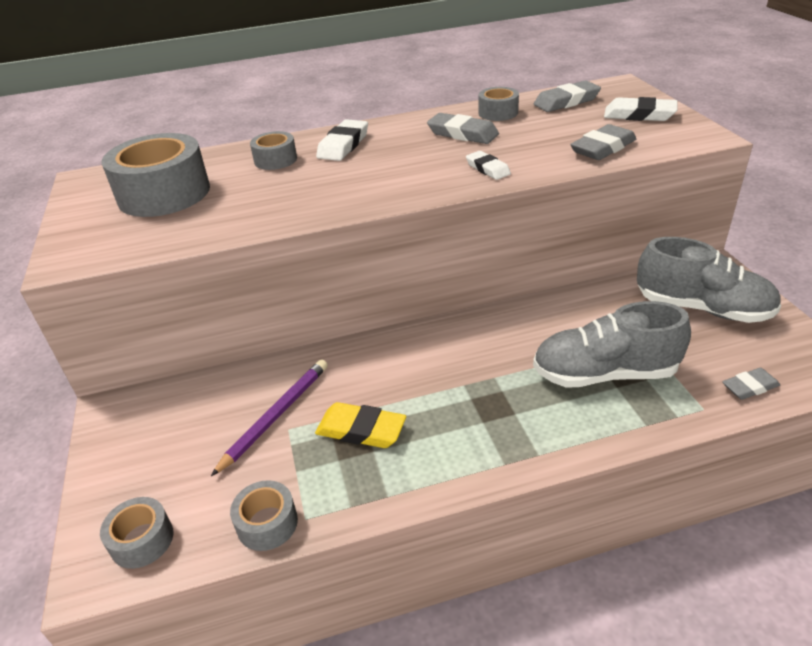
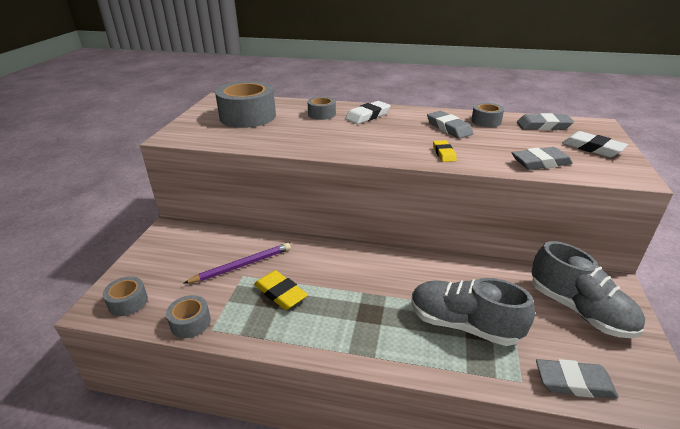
camera: 25 degrees right, 5 degrees down
white eraser [466,151,511,180] -> yellow eraser [433,140,457,162]
grey eraser [722,368,780,400] -> grey eraser [536,359,619,399], size x1.55

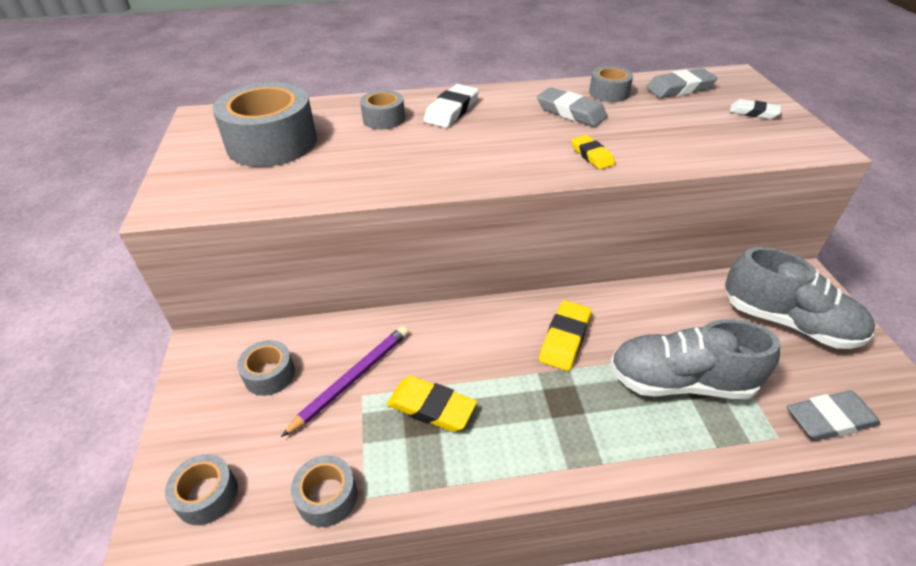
camera: 20 degrees left, 10 degrees up
grey eraser [512,147,573,170] -> none
white eraser [562,131,628,157] -> white eraser [730,99,781,119], size x0.65
none -> grey tape [237,340,295,396]
none -> yellow eraser [539,300,591,371]

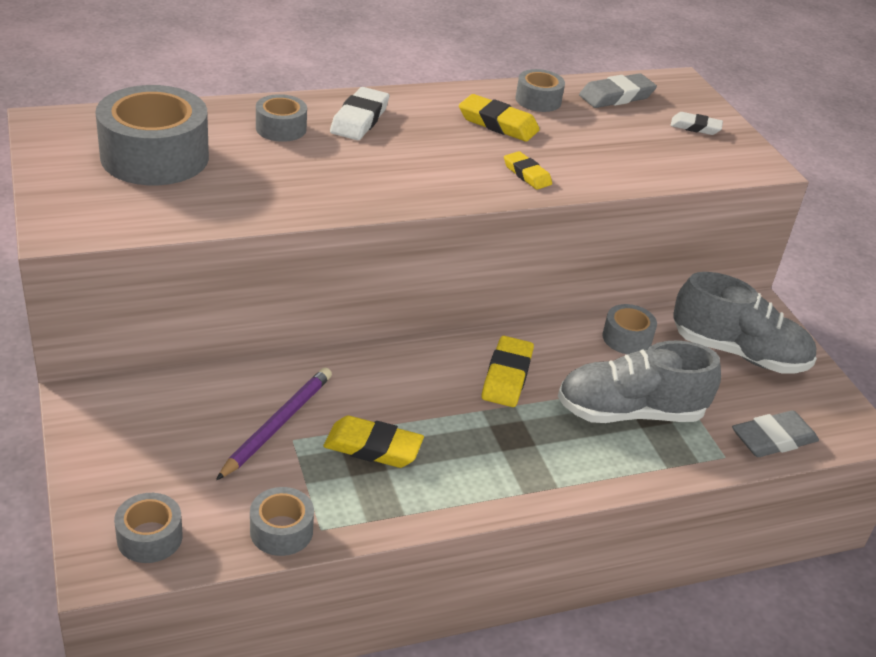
camera: 15 degrees left, 5 degrees down
grey tape [237,340,295,396] -> grey tape moved to [602,304,657,354]
grey eraser [537,87,608,127] -> yellow eraser [459,94,540,142]

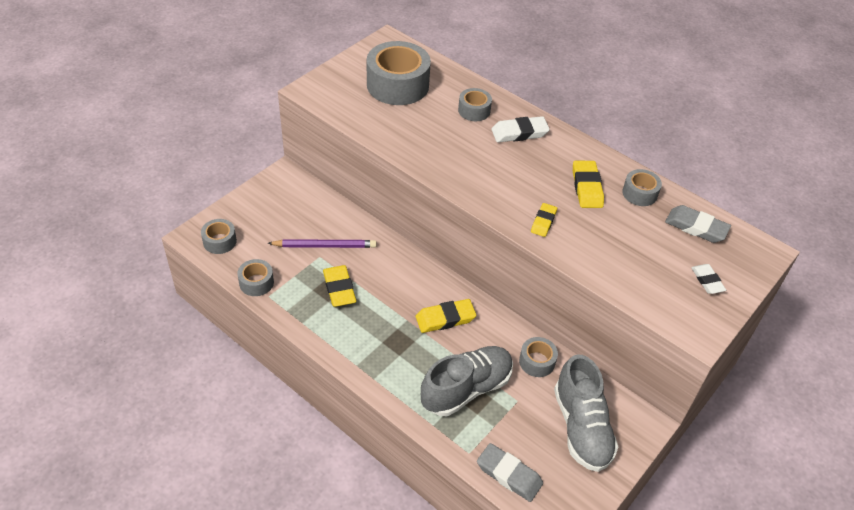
camera: 60 degrees right, 10 degrees up
grey shoe [558,340,721,423] -> grey shoe turned 90 degrees clockwise [421,346,513,416]

